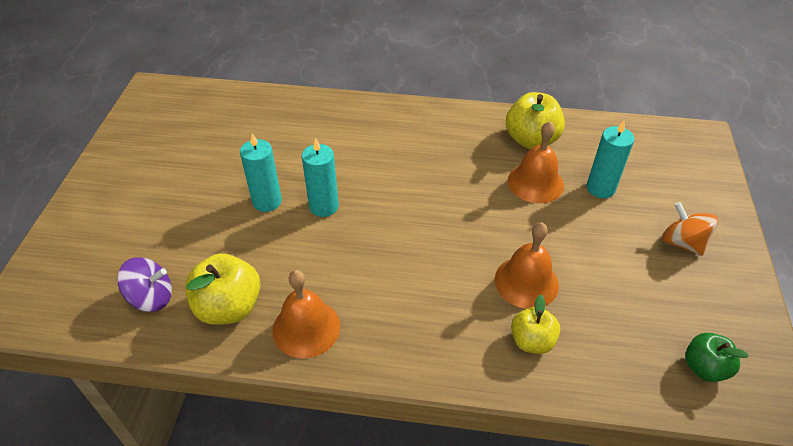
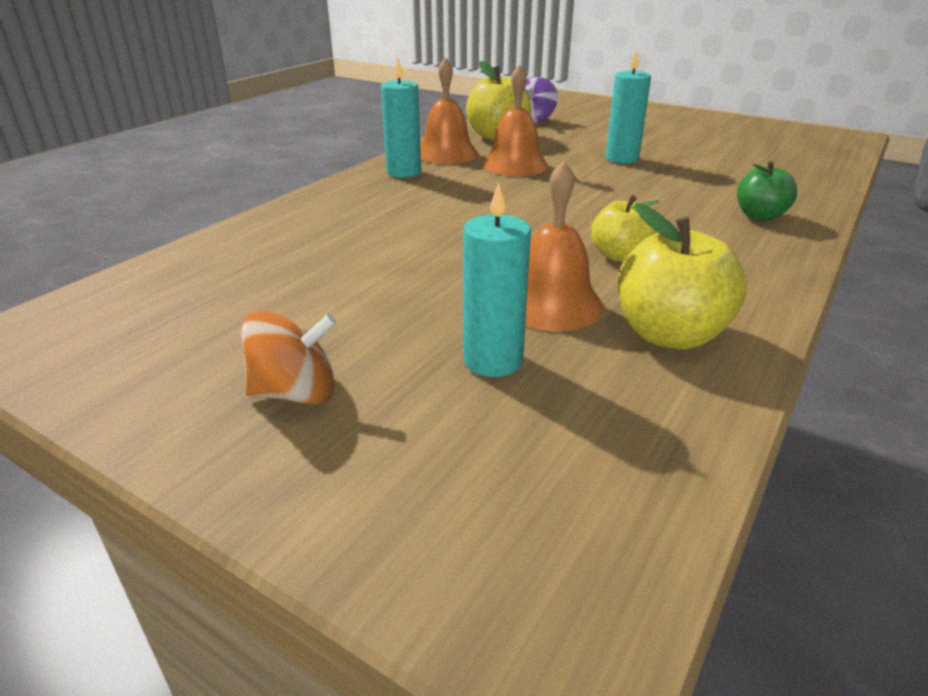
camera: 115 degrees right, 15 degrees down
turquoise candle [302,138,339,217] -> turquoise candle moved to [381,58,421,178]
orange bell [495,222,559,309] -> orange bell moved to [482,64,548,176]
yellow apple [511,295,560,354] -> yellow apple moved to [591,195,660,262]
green apple [685,333,749,382] -> green apple moved to [737,161,797,221]

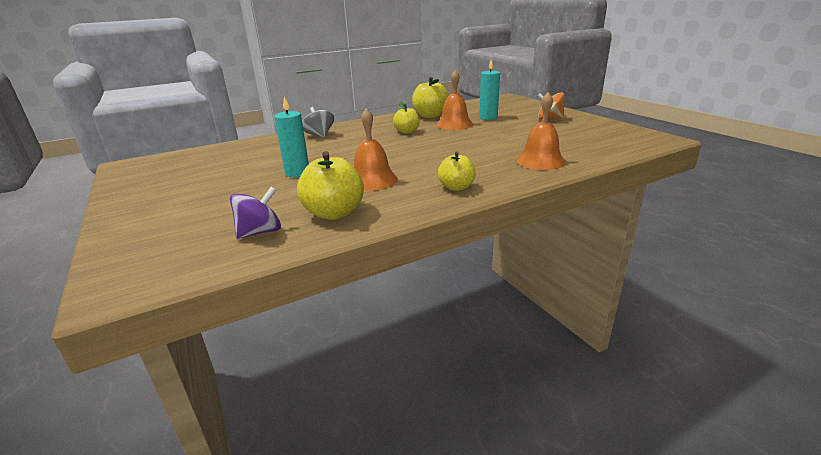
camera: 150 degrees left, 5 degrees down
turquoise candle [381,58,421,178] -> yellow apple [438,152,476,191]
orange bell [420,57,478,164] -> orange bell moved to [516,92,566,170]
green apple [737,161,797,221] -> grey spinning top [302,107,334,138]

